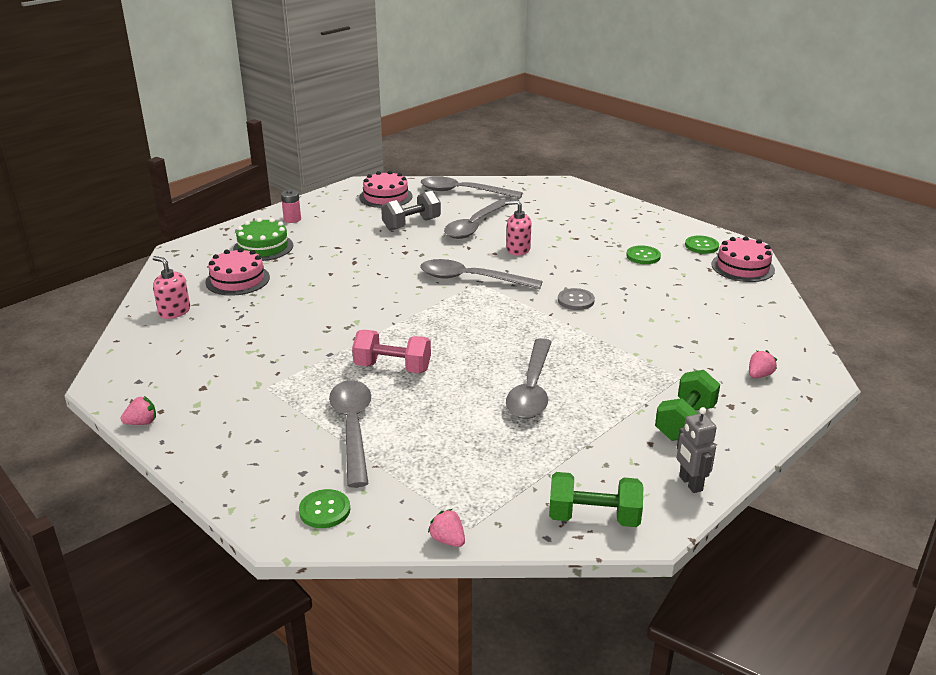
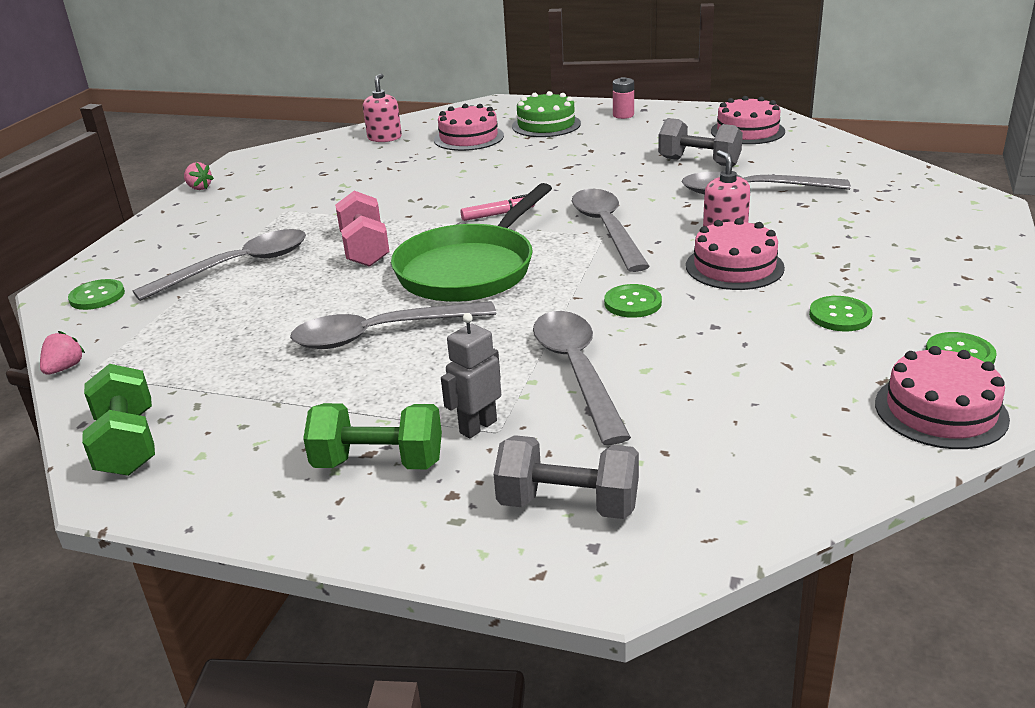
camera: 65 degrees right, 0 degrees up
grey spoon [421,176,523,198] -> grey spoon moved to [533,311,631,445]
grey button [558,288,595,310] -> green button [604,284,662,318]
grey robot [677,407,717,493] -> grey robot moved to [441,313,501,438]
pink strawberry [749,350,777,378] -> grey dumbbell [494,435,639,519]
none -> green pan [391,183,552,302]
none -> pink marker [461,194,535,221]
none -> pink cake [686,218,785,290]

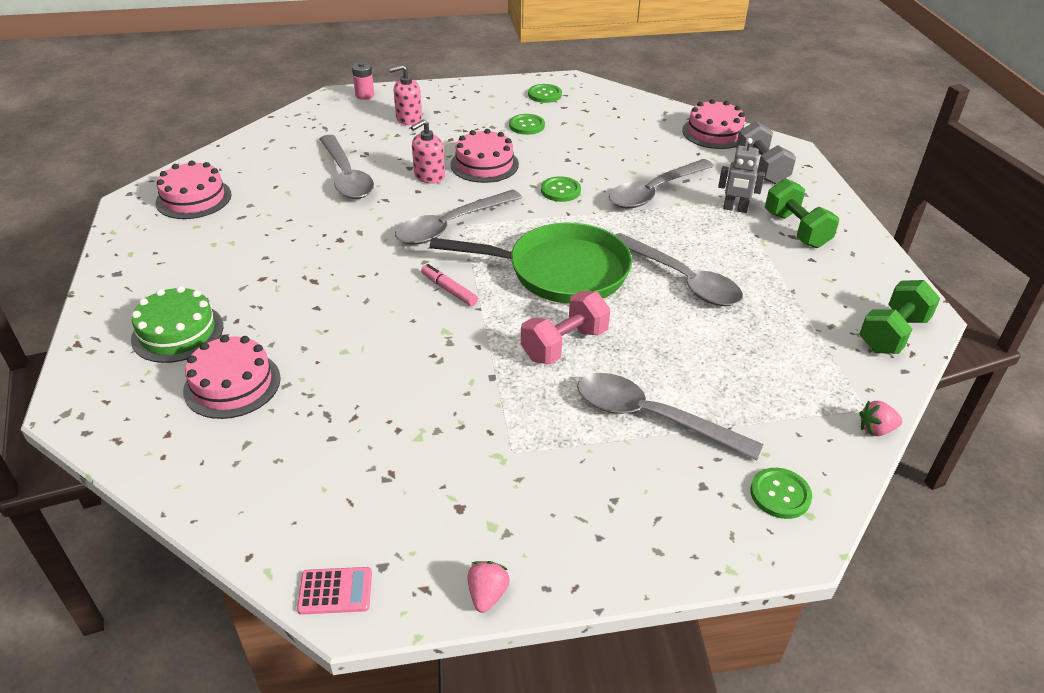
camera: 120 degrees left, 10 degrees up
pink soap dispenser [363,74,402,142] -> pink soap dispenser moved to [389,65,422,125]
pink battery [613,77,634,119] -> pink battery moved to [352,62,374,100]
grey dumbbell [658,118,743,167] -> none
pink cake [875,346,1010,449] -> pink cake moved to [682,99,745,149]
none -> pink calculator [297,567,372,615]

